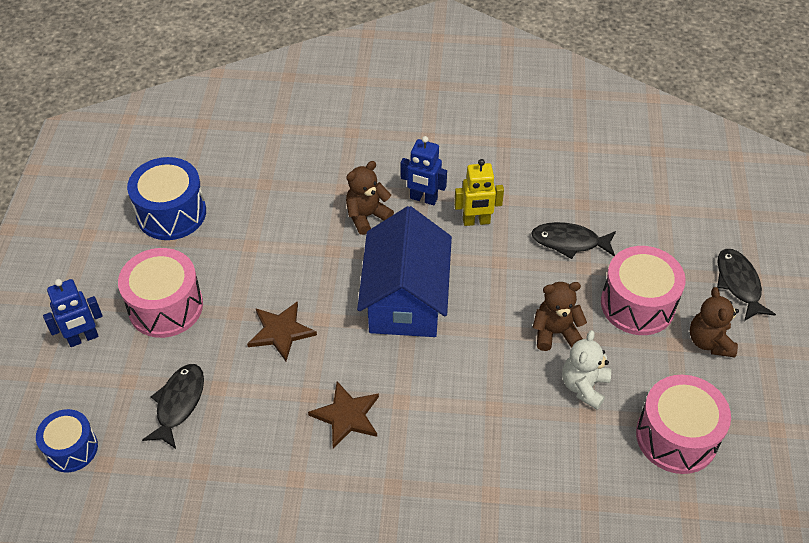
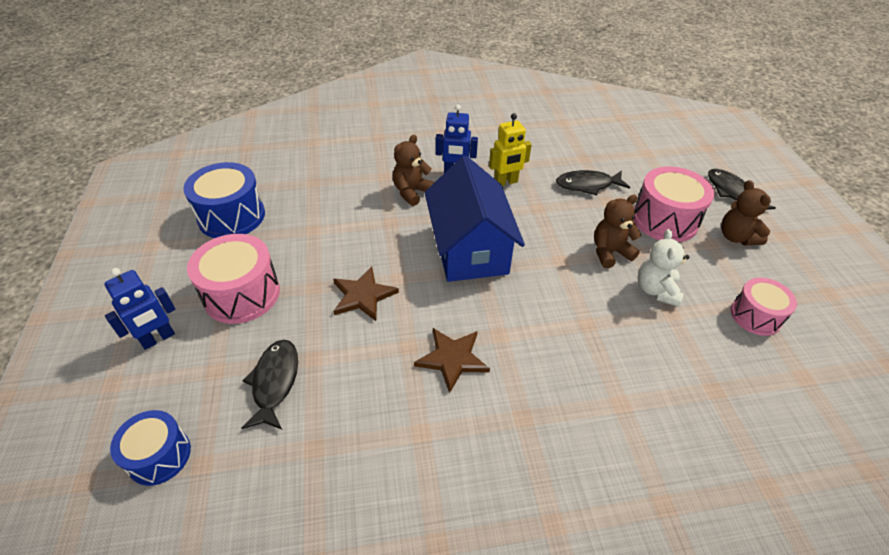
camera: 15 degrees left, 5 degrees down
pink drum [636,375,731,474] -> pink drum [731,278,797,336], size x0.64

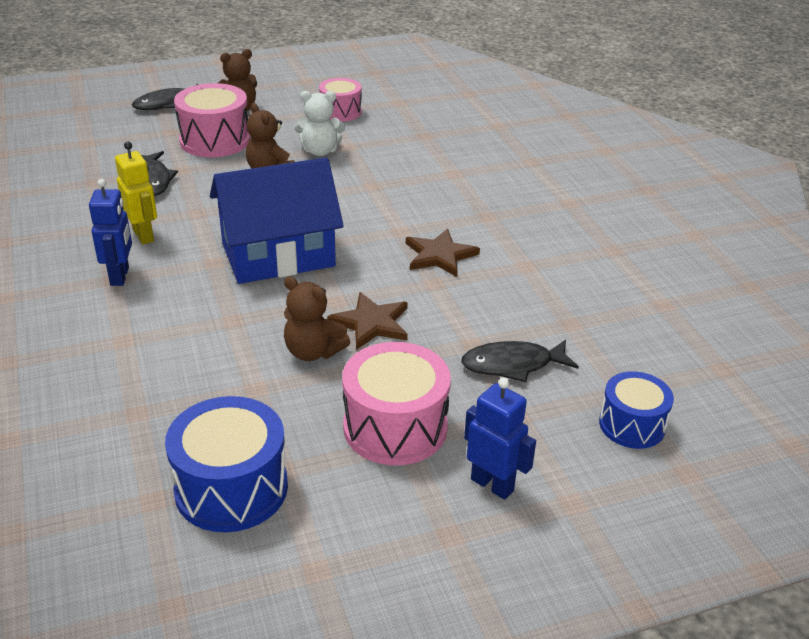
camera: 100 degrees left, 10 degrees down
brown teddy bear [393,135,435,206] -> brown teddy bear moved to [284,276,350,361]

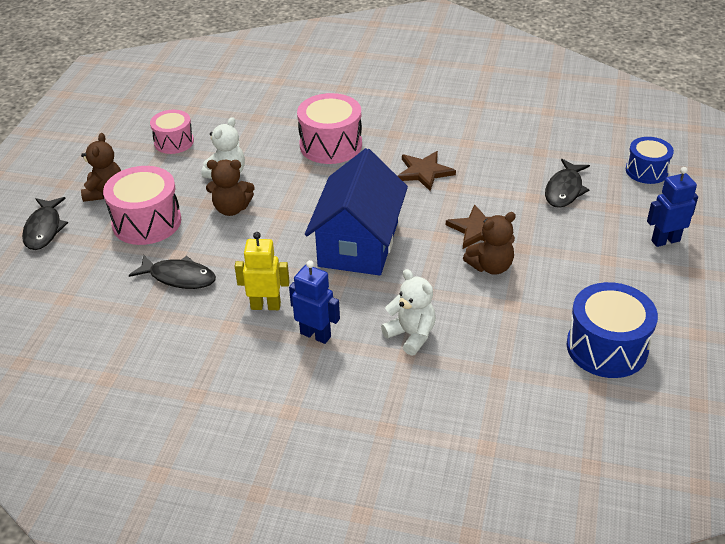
camera: 55 degrees left, 5 degrees up
pink drum [342,342,451,465] -> pink drum moved to [297,93,362,164]
none -> white teddy bear [381,269,436,356]

